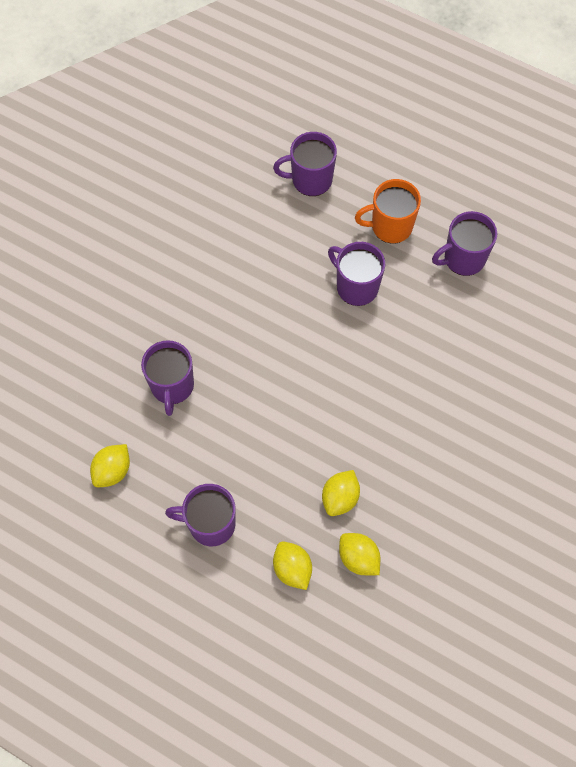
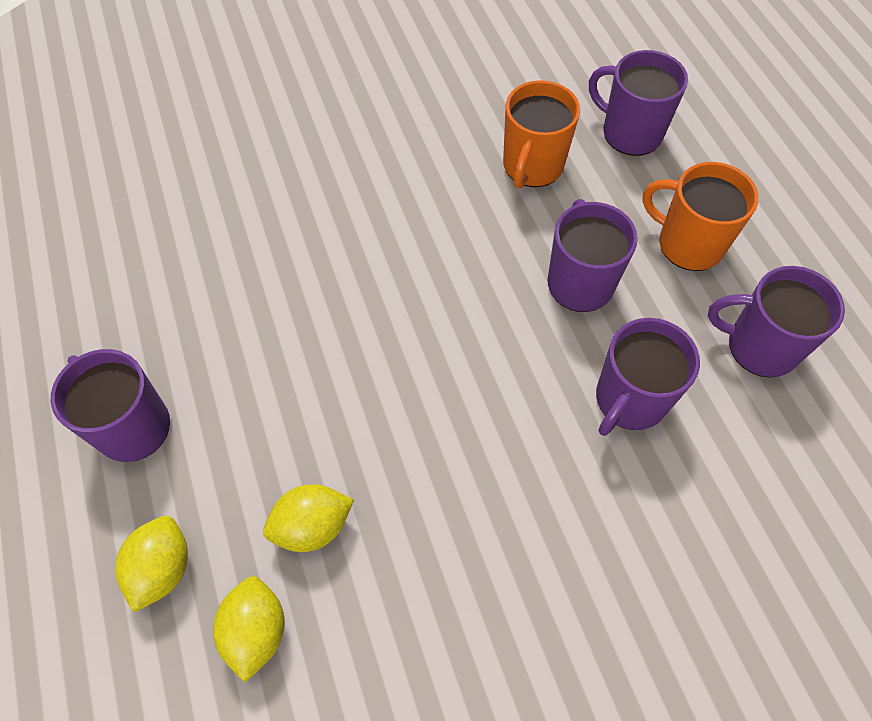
camera: 40 degrees right, 5 degrees down
yellow lemon [90,444,130,487] -> none
purple mug [141,340,194,416] -> purple mug moved to [596,318,700,436]
none -> orange mug [503,80,580,189]

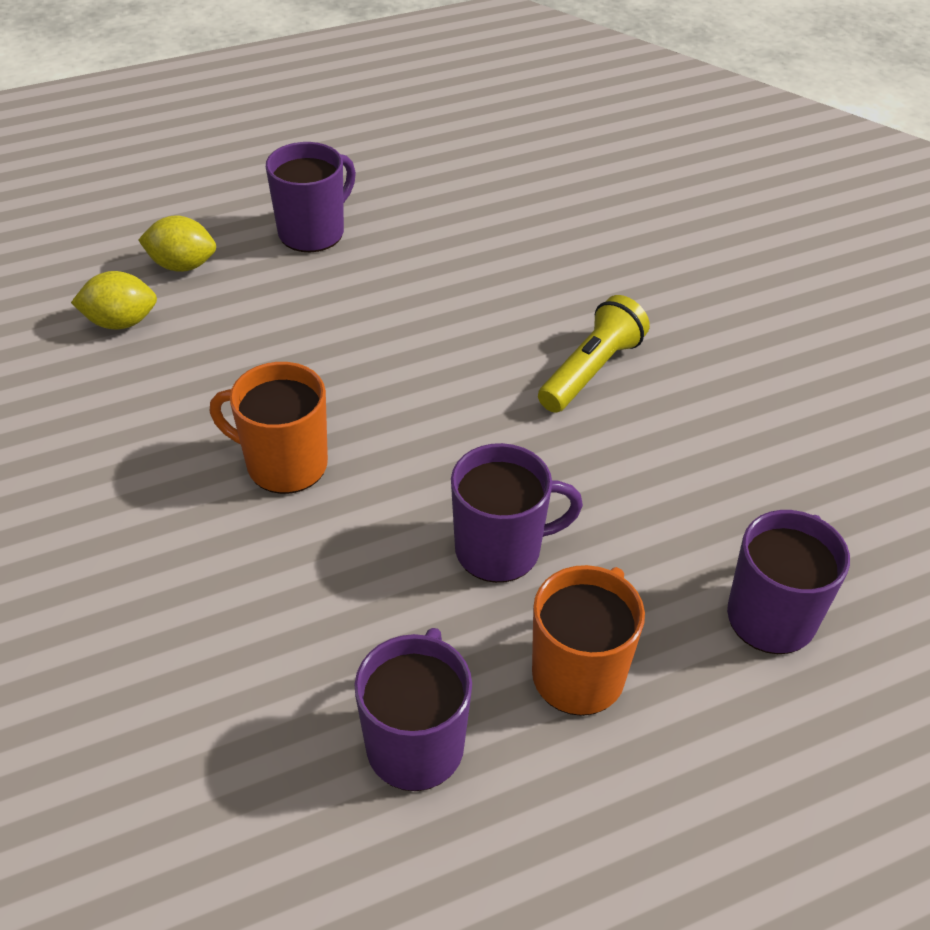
camera: 85 degrees right, 15 degrees down
yellow lemon [263,484,354,552] -> none
orange mug [503,80,580,189] -> orange mug moved to [210,362,328,494]
purple mug [596,318,700,436] -> none
none -> yellow flashlight [538,295,650,413]

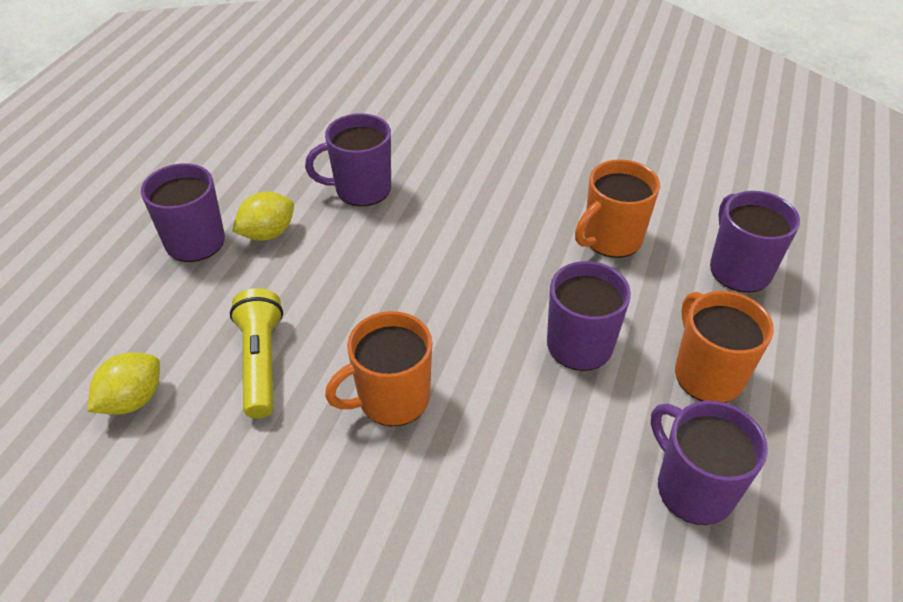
camera: 45 degrees left, 0 degrees up
yellow lemon [138,216,216,272] -> yellow lemon moved to [232,191,294,241]
yellow flashlight [538,295,650,413] -> yellow flashlight moved to [230,288,283,419]
none -> purple mug [305,113,391,206]
none -> orange mug [575,159,660,258]

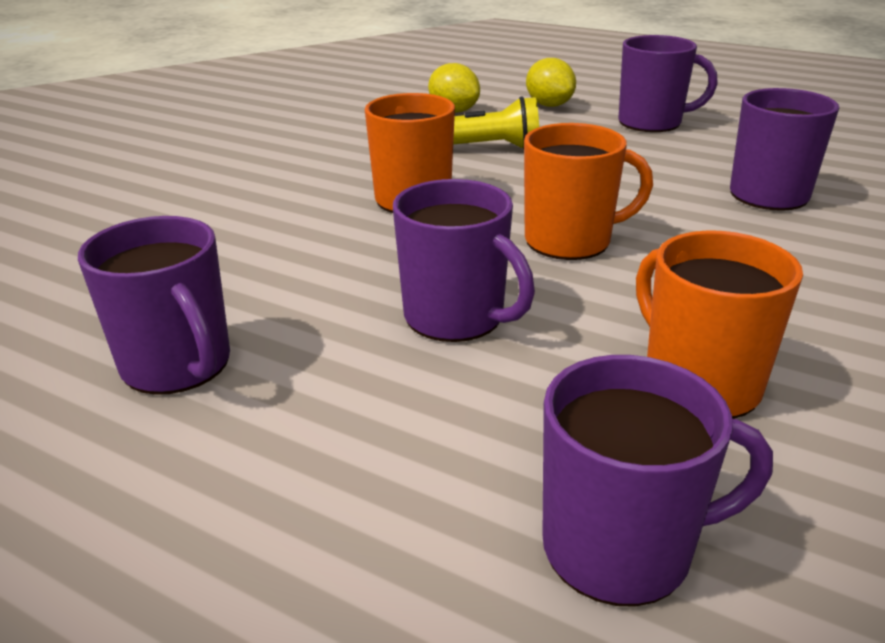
camera: 100 degrees right, 15 degrees down
yellow lemon [232,191,294,241] -> yellow lemon moved to [526,58,576,107]
purple mug [651,401,768,525] -> purple mug turned 75 degrees clockwise [78,216,230,395]
orange mug [675,291,774,403] -> orange mug moved to [524,123,653,260]

